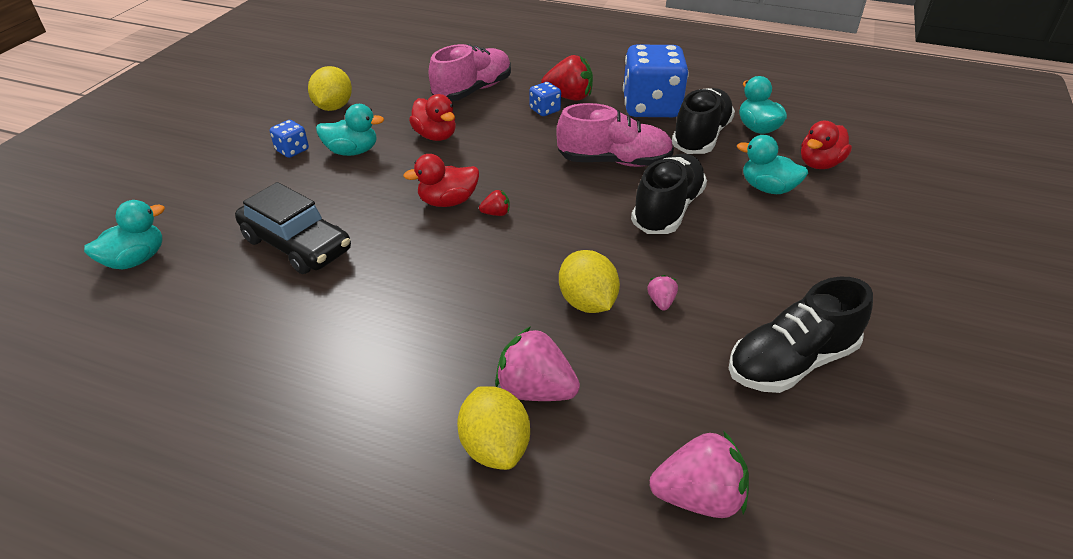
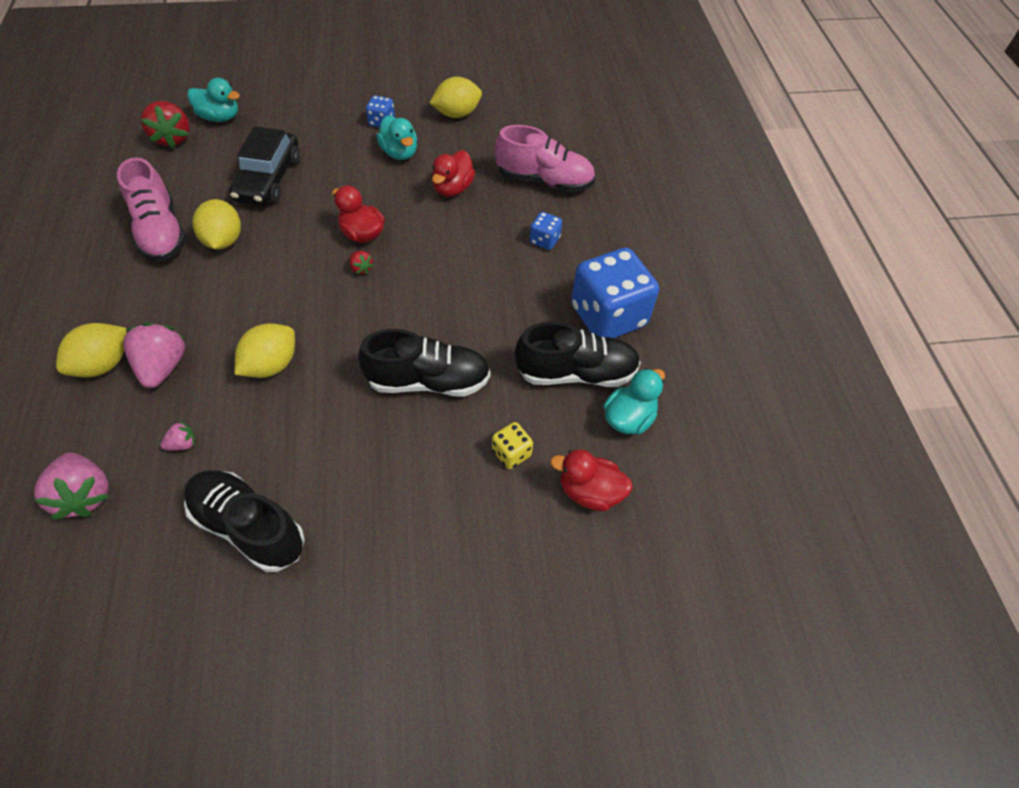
camera: 60 degrees right, 15 degrees up
red strawberry [541,55,593,101] -> red strawberry moved to [141,101,190,148]
pink shoe [556,103,674,167] -> pink shoe moved to [117,157,187,261]
pink strawberry [647,275,678,310] -> pink strawberry moved to [160,421,196,451]
turquoise duck [737,135,808,194] -> yellow dice [492,422,533,469]
none -> yellow lemon [192,199,241,249]

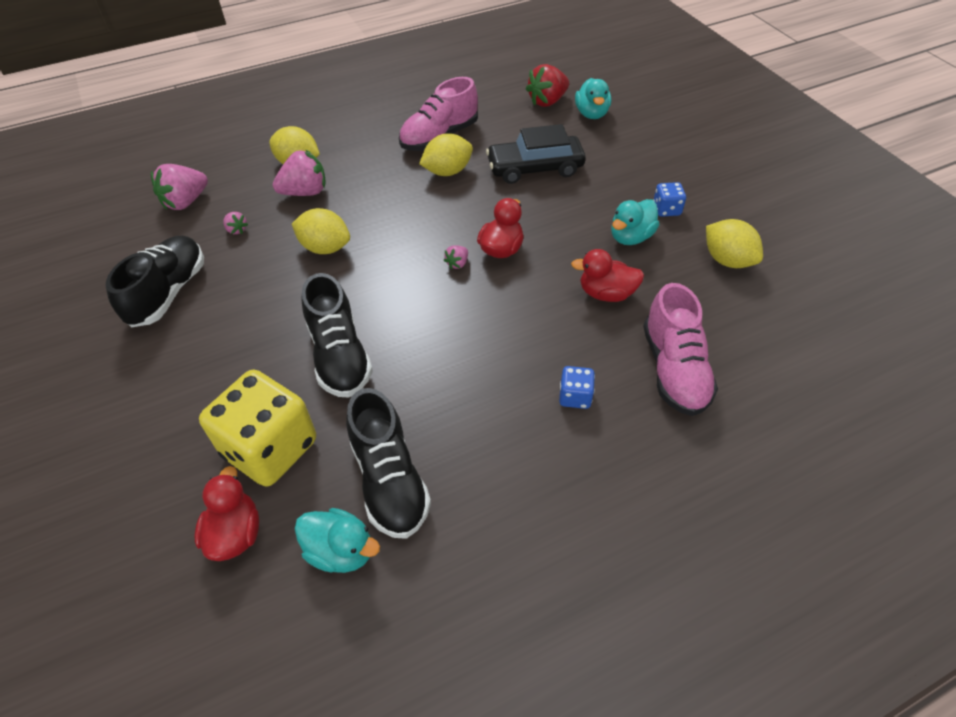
camera: 75 degrees right, 5 degrees down
red strawberry [349,251,374,274] -> pink strawberry [444,245,468,269]
yellow dice [492,422,533,469] -> yellow dice [199,370,316,487], size x2.27
blue dice [571,248,659,338] -> none

